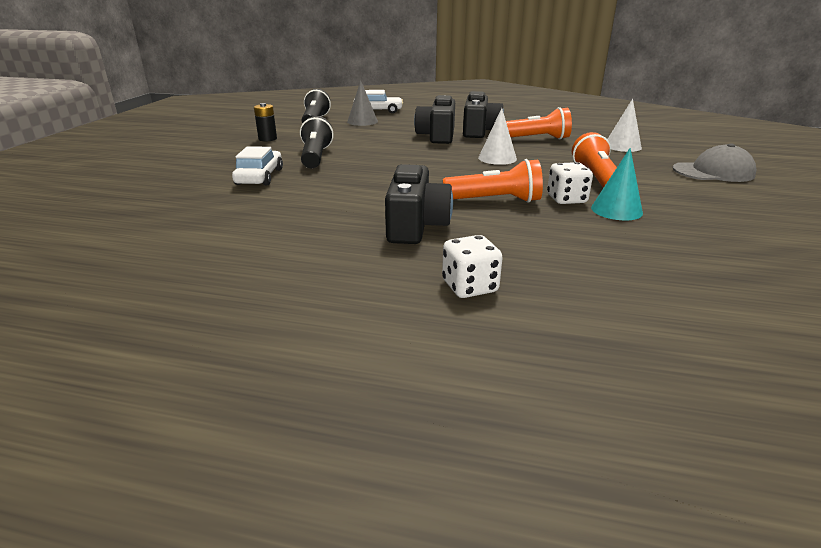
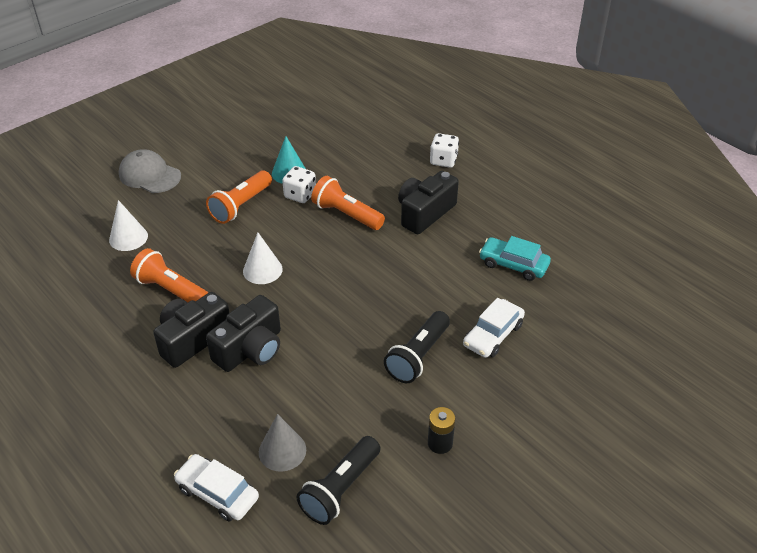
camera: 145 degrees left, 15 degrees up
none -> turquoise car [479,236,551,281]

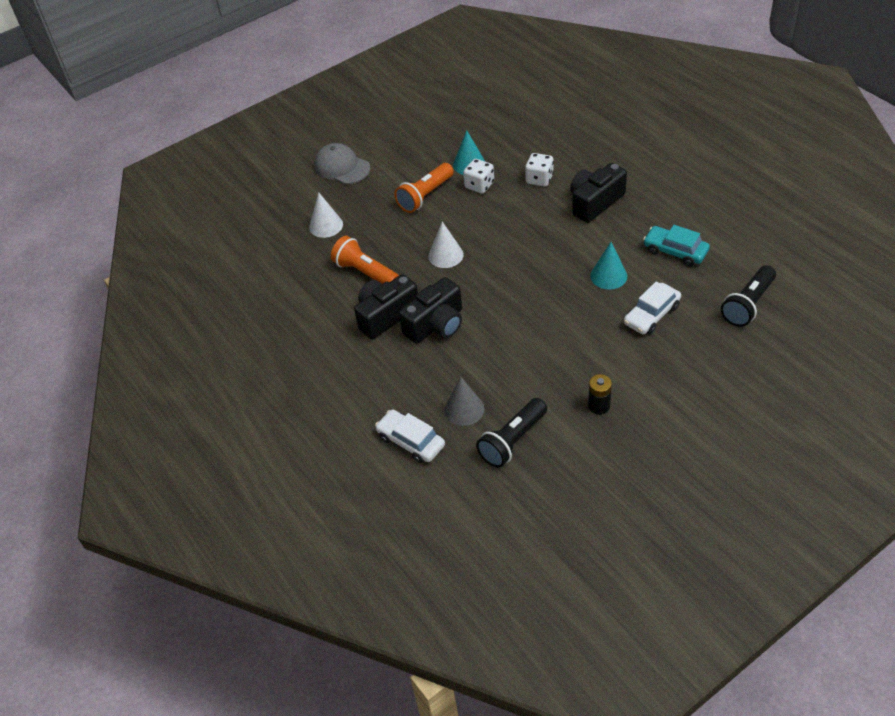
camera: 10 degrees right, 5 degrees up
orange flashlight [311,176,385,230] -> none
black flashlight [384,311,450,383] -> black flashlight moved to [721,265,776,327]
white dice [430,133,459,168] -> white dice moved to [525,153,554,187]
none -> turquoise cone [590,242,627,290]

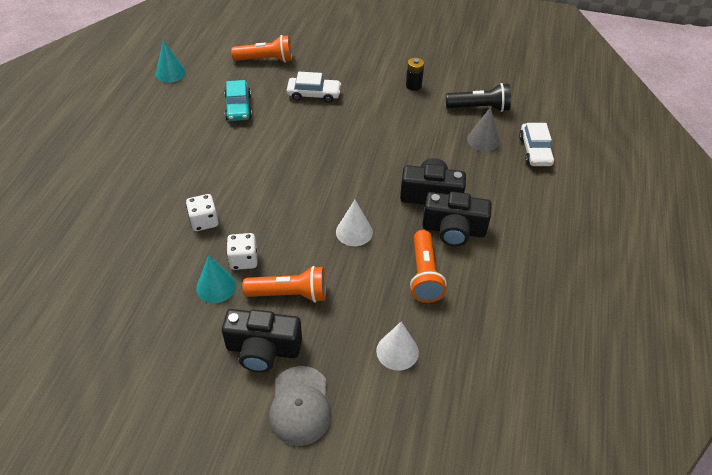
camera: 135 degrees left, 0 degrees up
black camera [570,163,627,223] -> black camera moved to [222,309,302,372]
turquoise cone [590,242,627,290] -> turquoise cone moved to [156,40,186,83]
black flashlight [721,265,776,327] -> orange flashlight [231,35,292,62]

